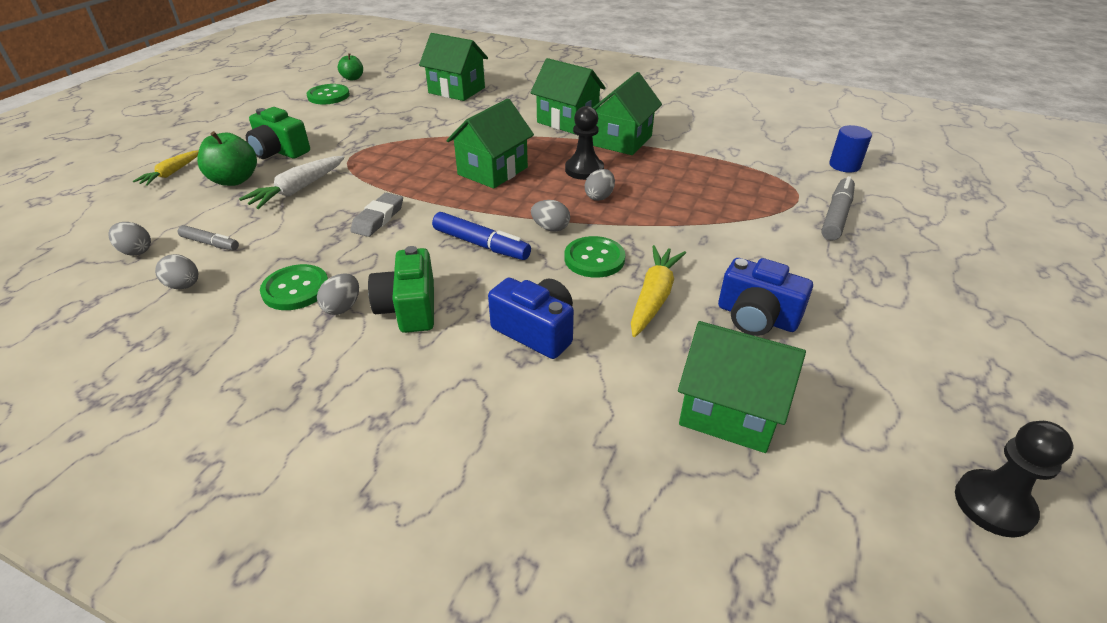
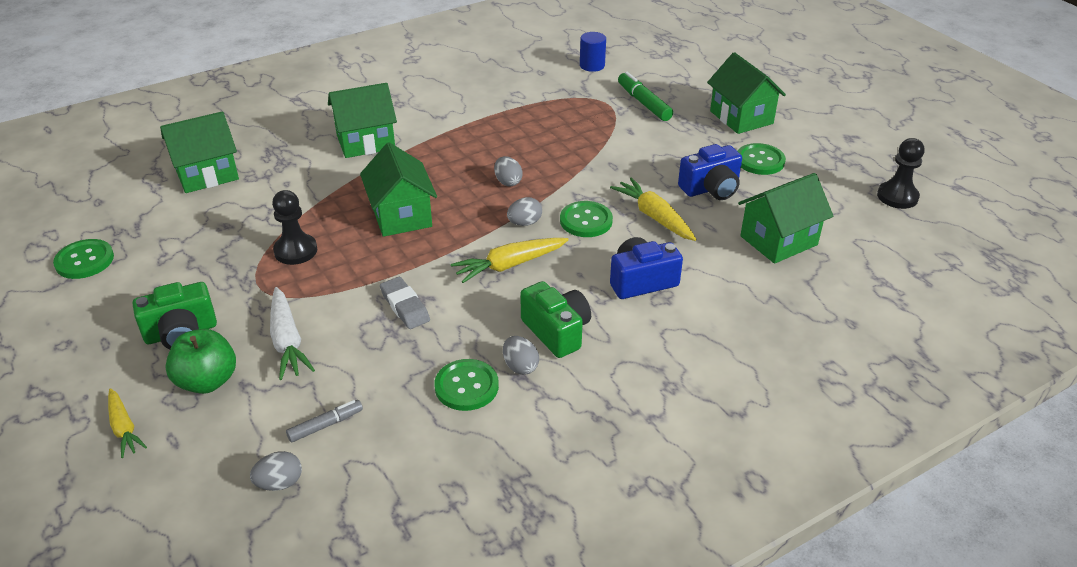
camera: 55 degrees left, 0 degrees up
grey egg [155,254,198,290] -> none
green apple [338,53,363,81] -> none
green camera [368,246,434,333] -> green camera turned 150 degrees counterclockwise [520,281,591,358]
blue marker [432,212,531,260] -> yellow carrot [451,238,569,283]
black pawn [565,106,604,180] -> black pawn moved to [272,190,317,265]
green house [592,72,662,155] -> green house moved to [707,52,786,134]
grey marker [821,176,855,241] -> green marker [618,72,673,121]
none -> green button [738,143,786,175]

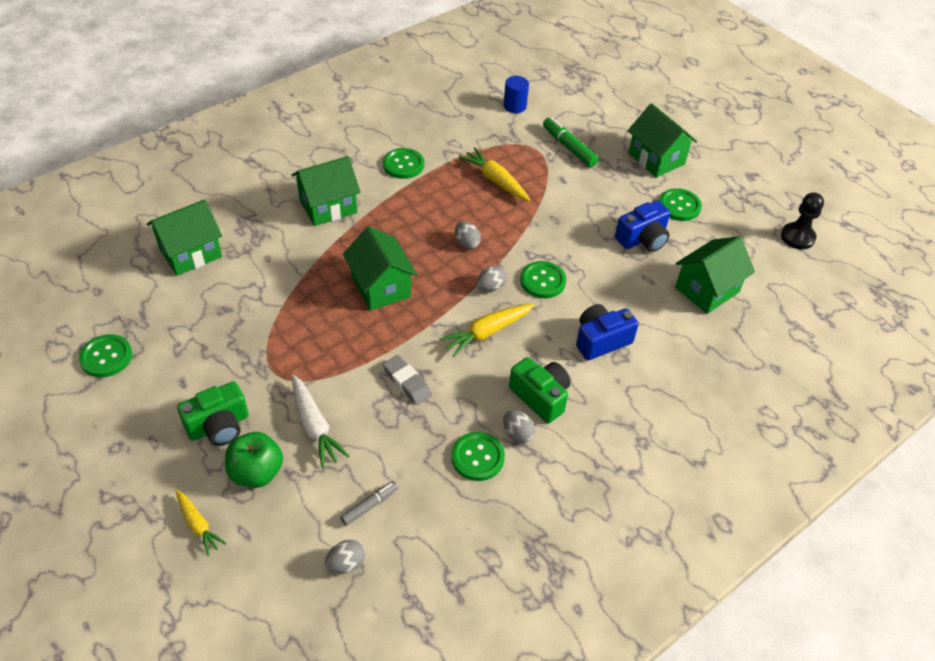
camera: 10 degrees left, 10 degrees up
black pawn [272,190,317,265] -> none
yellow carrot [610,177,696,241] -> yellow carrot moved to [459,147,530,201]
none -> green button [383,148,424,179]

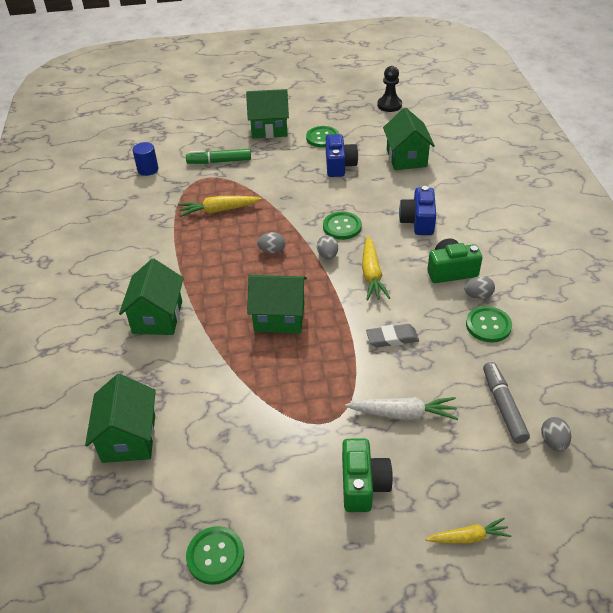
camera: 55 degrees left, 5 degrees down
green apple [225,432,283,488] -> none
grey marker [340,481,398,526] -> grey marker [483,362,530,444], size x1.59
green button [383,148,424,179] -> none

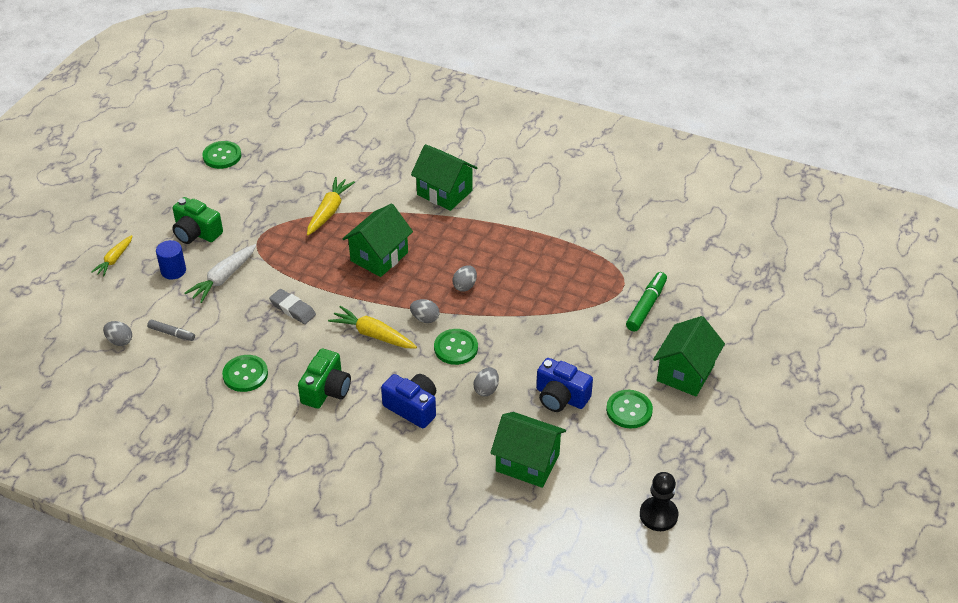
camera: 120 degrees right, 0 degrees up
green house [85,374,156,463] -> none
blue cylinder [133,142,158,176] -> blue cylinder moved to [156,240,186,279]
yellow carrot [178,196,262,217] -> yellow carrot moved to [307,177,355,236]
grey eraser [366,324,419,347] -> grey eraser turned 75 degrees counterclockwise [269,289,316,324]
grey egg [464,276,495,299] -> grey egg moved to [473,367,499,396]
grey marker [483,362,530,444] -> grey marker [147,319,195,341], size x0.63

